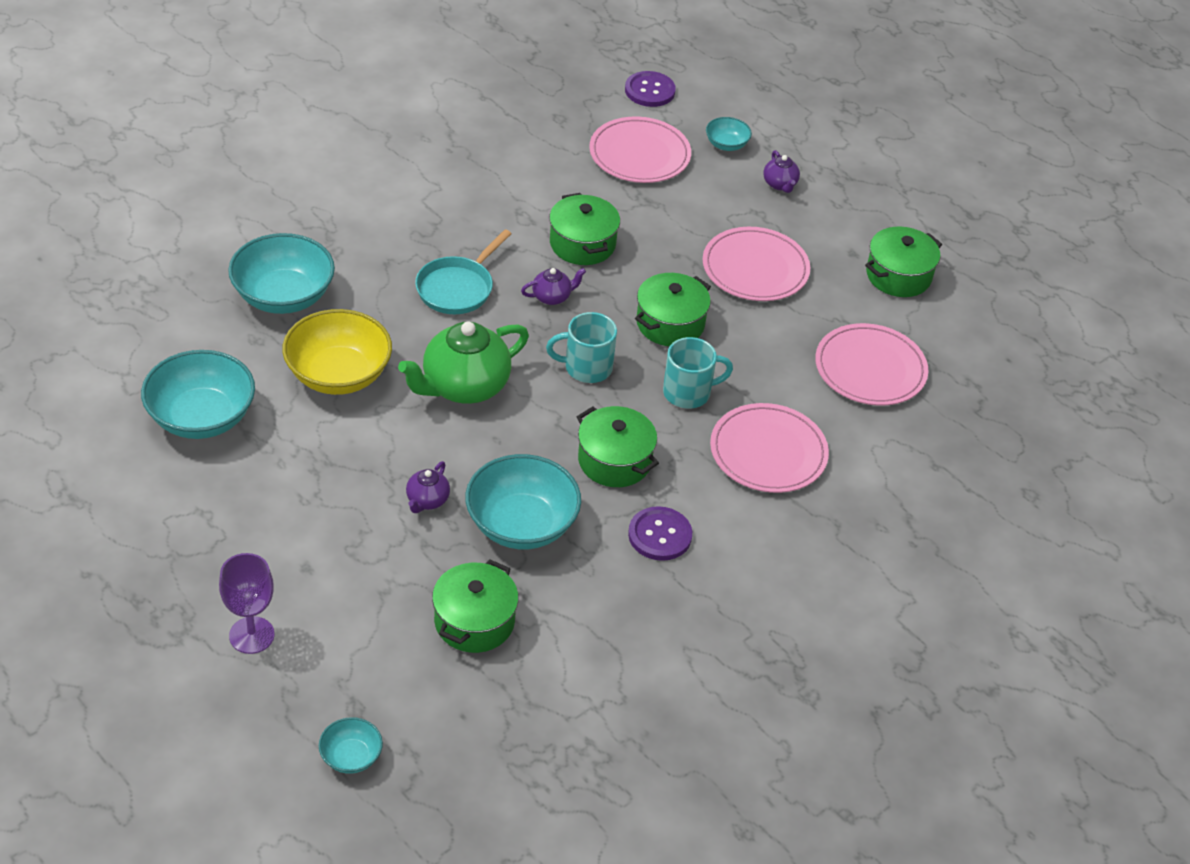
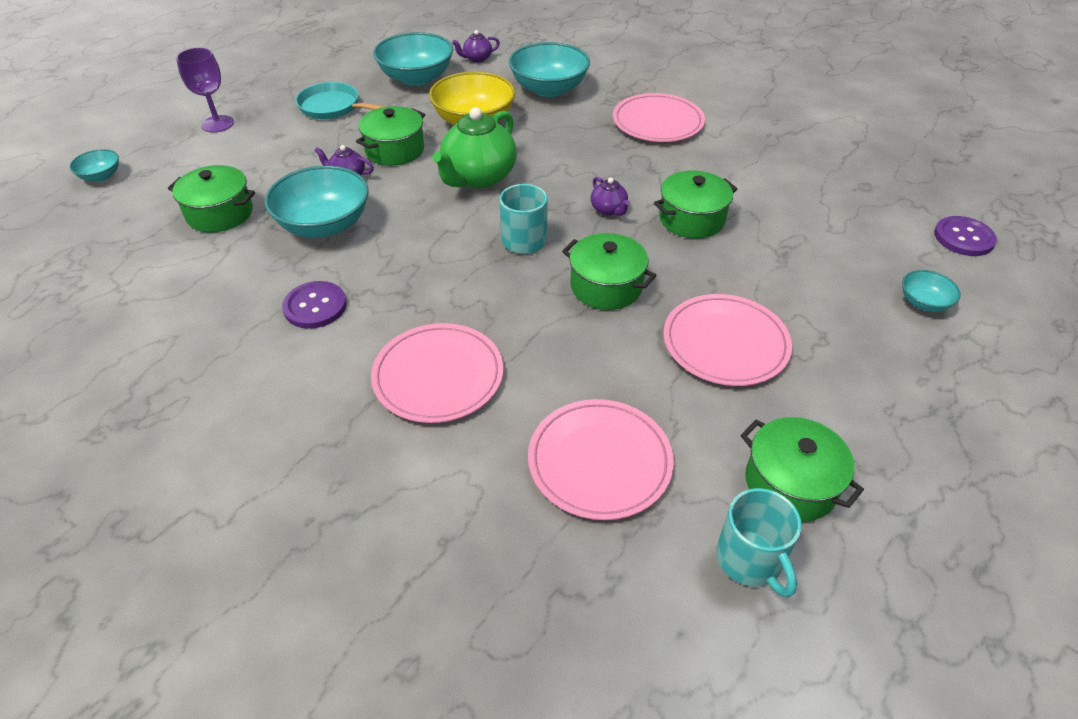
camera: 85 degrees right, 0 degrees up
green teapot [398,322,529,404] -> green teapot turned 105 degrees counterclockwise [433,107,517,188]
turquoise pan [415,229,511,314] -> turquoise pan moved to [296,82,387,119]
green pot [577,406,659,487] -> green pot moved to [356,106,425,166]
pink plate [589,117,691,183] -> pink plate moved to [613,93,705,142]
turquoise mug [663,337,733,409] -> turquoise mug moved to [716,488,802,598]
purple teapot [763,150,800,193] -> purple teapot moved to [452,30,500,63]

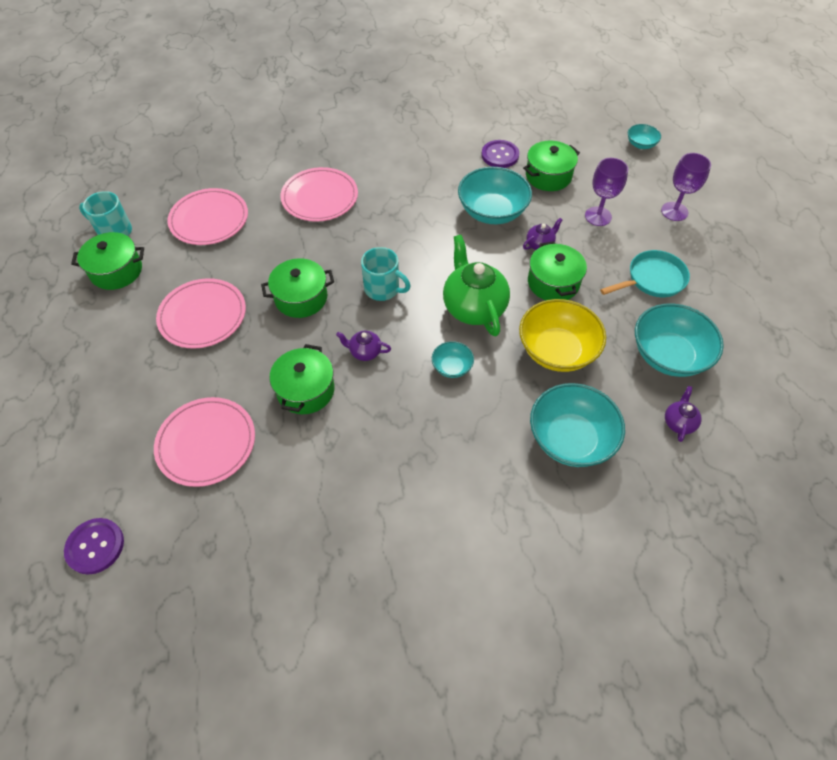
camera: 130 degrees right, 10 degrees up
purple button [282,281,347,329] -> purple button moved to [481,140,519,168]
pink plate [613,93,705,142] -> pink plate moved to [154,397,255,487]
turquoise bowl [902,270,961,312] -> turquoise bowl moved to [432,341,474,378]
none -> purple goblet [585,158,628,226]

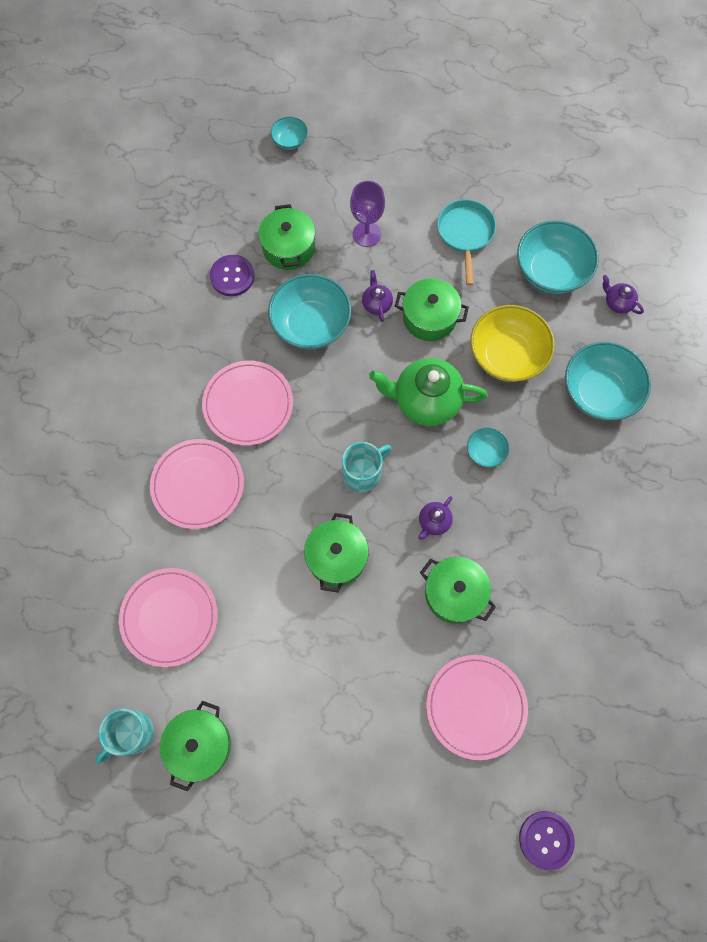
camera: 65 degrees left, 15 degrees up
pink plate [156,278,246,349] -> pink plate moved to [202,361,293,445]
purple goblet [661,153,711,221] -> none

